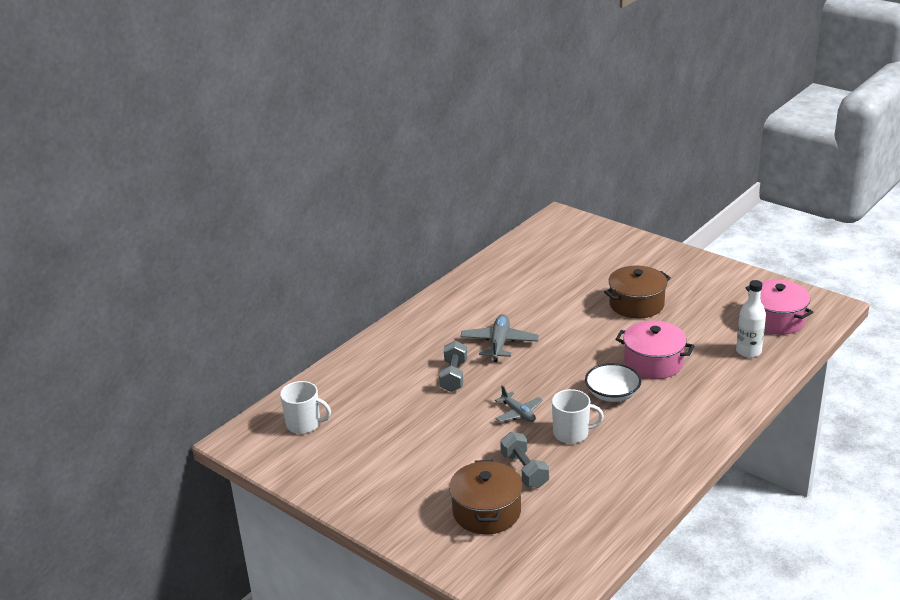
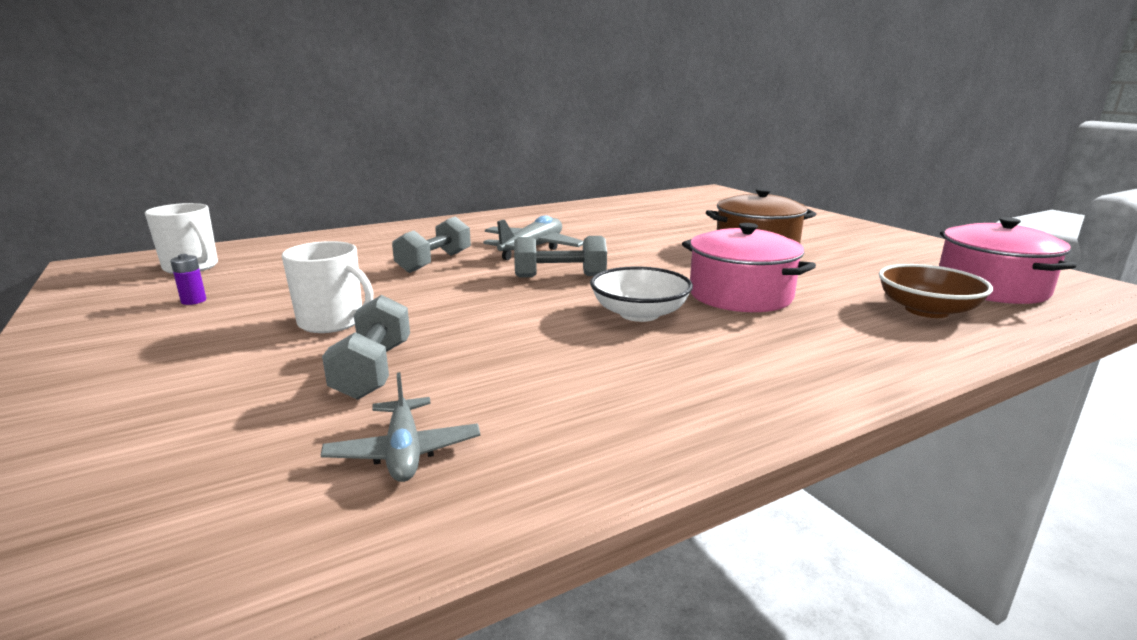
camera: 20 degrees right, 10 degrees down
brown pot [449,460,523,534] -> none
grey plane [495,385,543,422] -> grey plane moved to [321,372,480,482]
white mug [552,389,604,444] -> white mug moved to [282,241,373,333]
white bottle [736,280,766,358] -> brown bowl [879,264,993,318]
none -> purple battery [170,254,206,305]
none -> grey dumbbell [514,236,607,278]

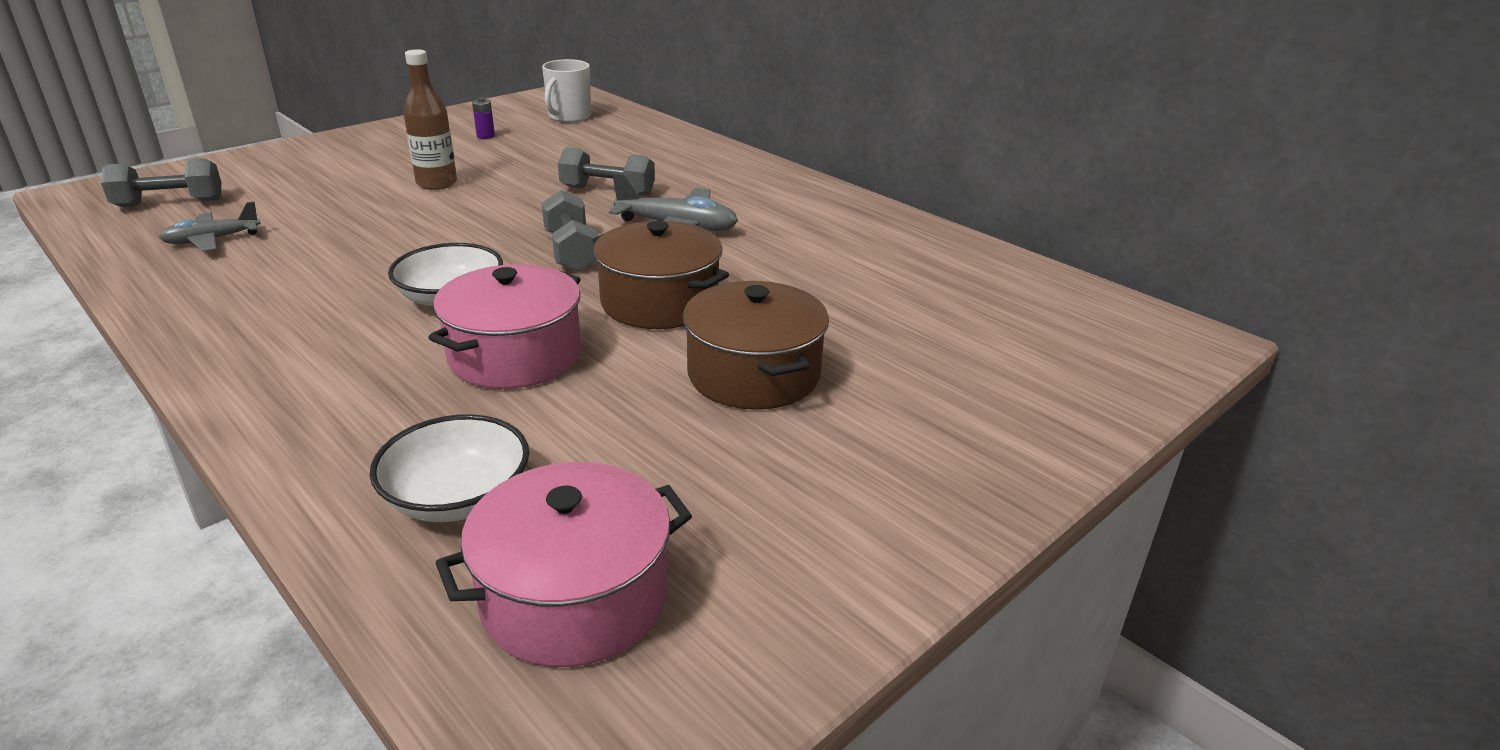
camera: 75 degrees right, 10 degrees up
white mug [282,241,373,333] -> brown bottle [404,49,457,190]
grey dumbbell [322,295,410,400] -> grey dumbbell moved to [101,158,221,207]
brown bowl [879,264,993,318] -> white bowl [369,414,529,522]
none -> brown pot [592,221,729,329]

